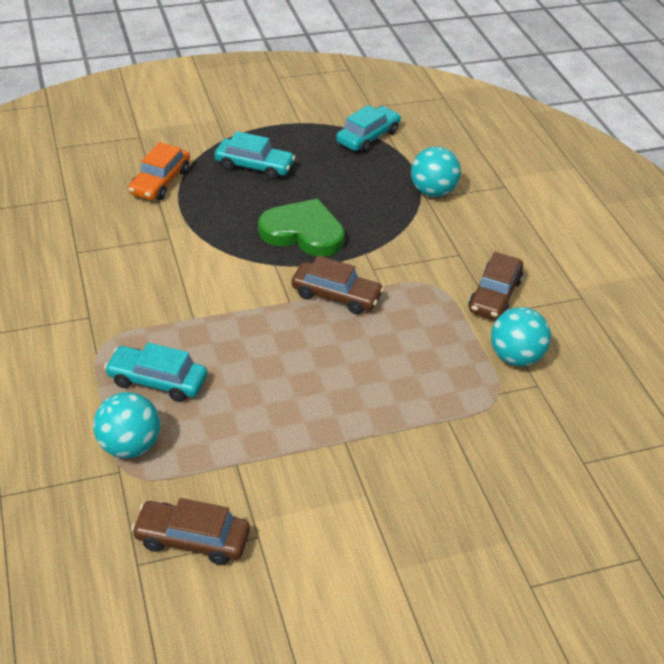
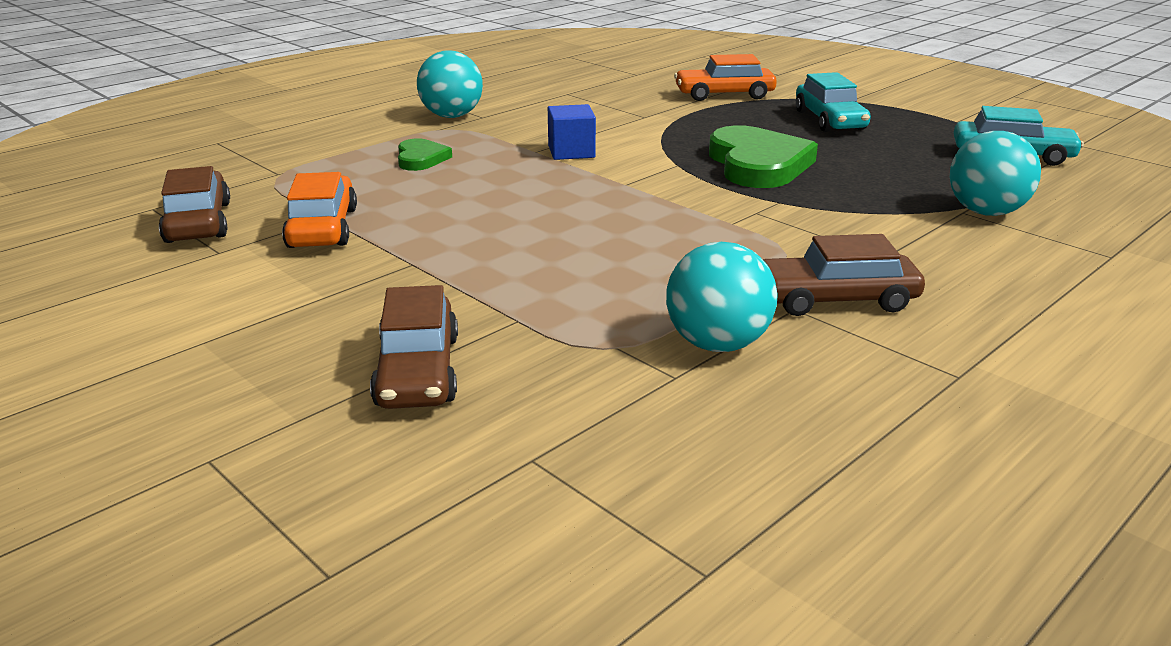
camera: 65 degrees right, 15 degrees down
turquoise ball [93,392,160,458] -> turquoise ball moved to [417,50,483,118]
turquoise car [104,342,207,402] -> green heart [398,138,452,171]
brown car [291,255,384,315] -> brown car moved to [370,285,458,409]
none -> orange car [282,172,357,248]
none -> blue cube [548,104,596,160]

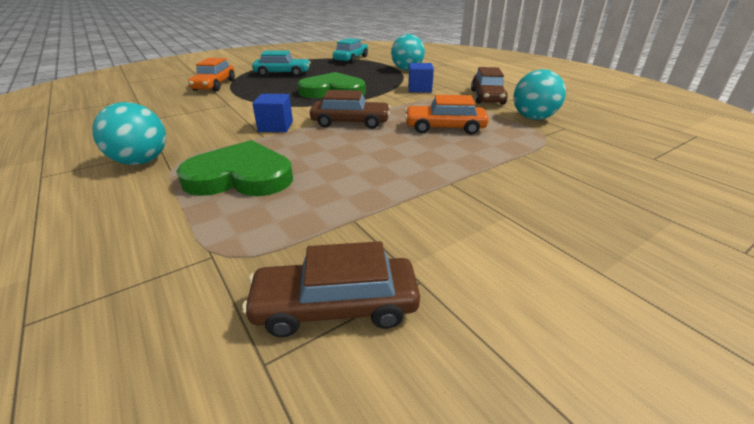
camera: 80 degrees left, 5 degrees up
orange car [282,172,357,248] -> orange car moved to [405,95,489,135]
brown car [370,285,458,409] -> brown car moved to [310,90,391,129]
green heart [398,138,452,171] -> green heart [176,140,293,196], size x1.90
none -> blue cube [408,63,434,92]

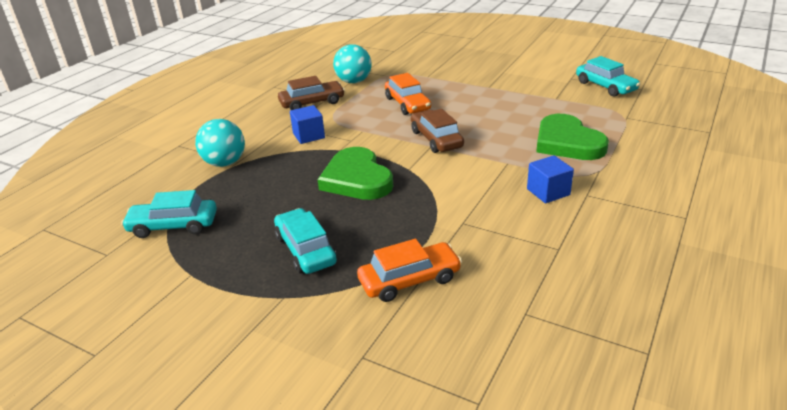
camera: 115 degrees left, 0 degrees up
turquoise ball [92,102,166,165] -> none
brown car [242,241,420,337] -> turquoise car [576,56,640,97]
blue cube [252,94,293,132] -> blue cube moved to [527,155,574,203]

